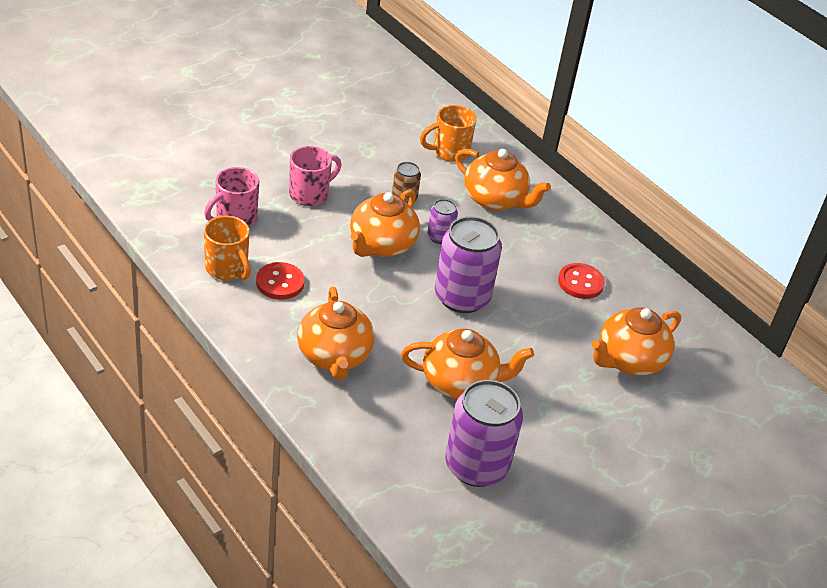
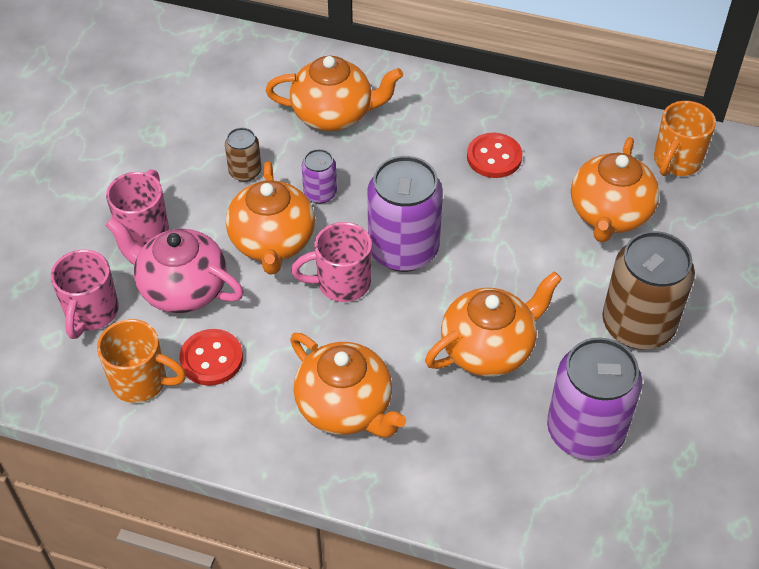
camera: 30 degrees left, 10 degrees up
orange mug [420,105,477,162] -> orange mug moved to [654,101,716,176]
none -> pink teapot [106,217,244,313]
none -> pink mug [291,222,372,302]
none -> brown can [602,231,695,349]

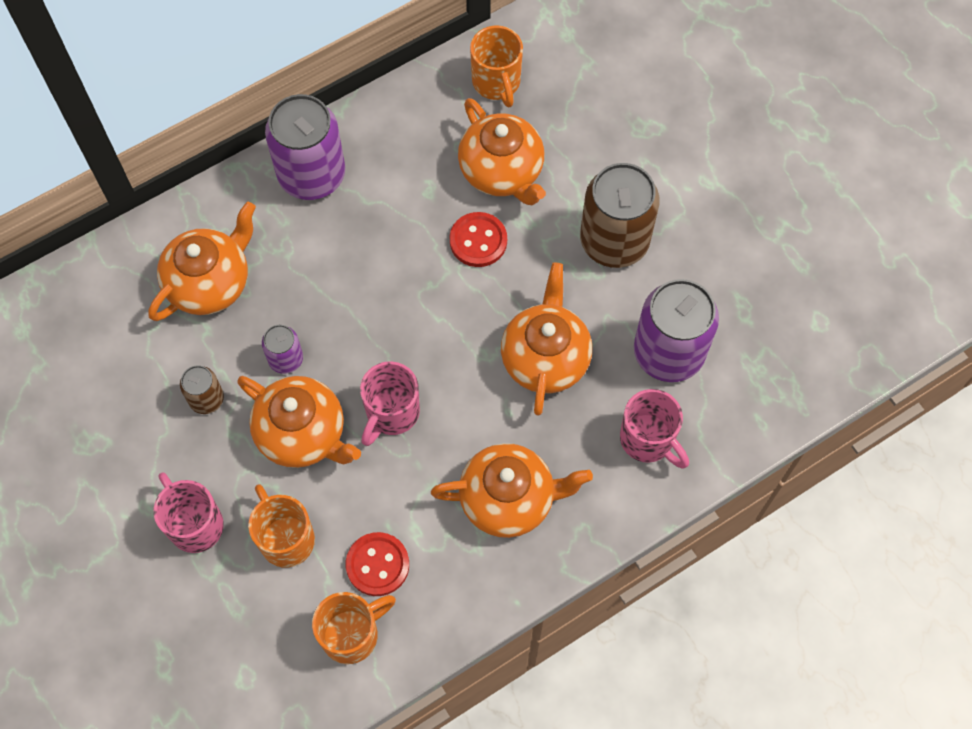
camera: 50 degrees left, 15 degrees up
pink mug [51,249,119,339] -> pink mug moved to [620,389,689,469]
pink teapot [106,217,244,313] -> orange mug [248,484,315,568]
purple can [368,156,443,272] -> purple can moved to [265,94,345,200]
red button [467,133,523,178] -> red button moved to [450,212,507,267]

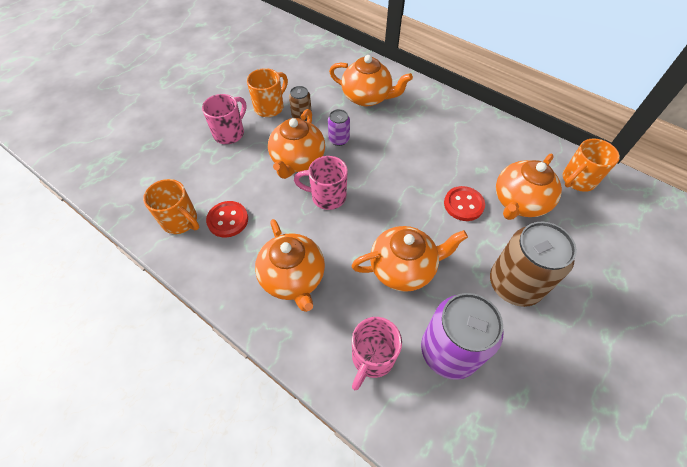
camera: 70 degrees right, 10 degrees down
orange mug [248,484,315,568] -> orange mug moved to [247,68,288,117]
purple can [265,94,345,200] -> none

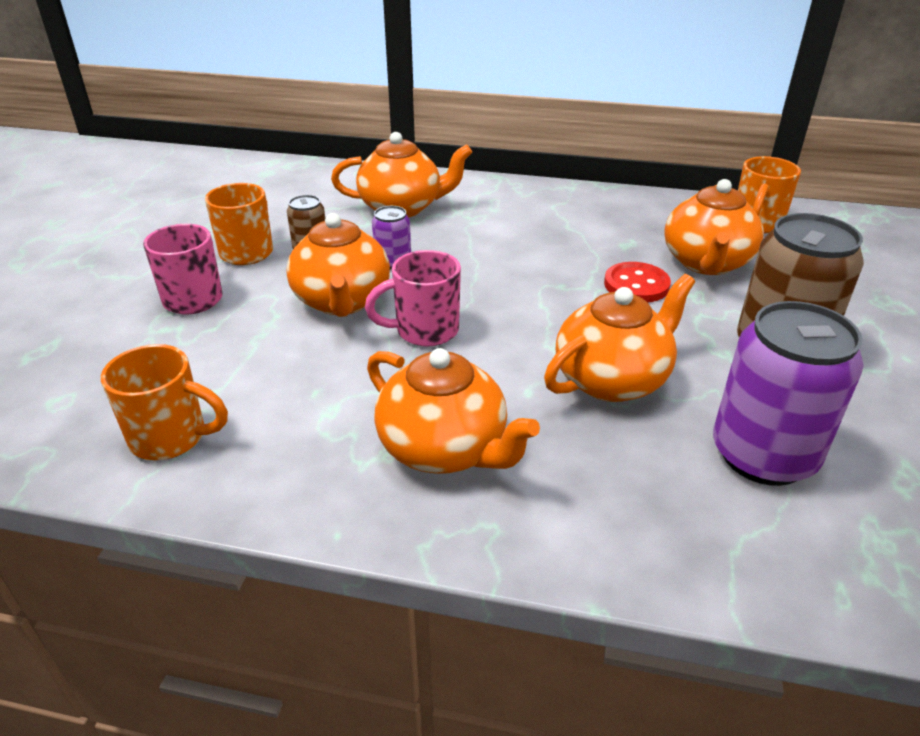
camera: 25 degrees left, 20 degrees down
red button [206,201,248,238] -> none
pink mug [352,317,402,390] -> none

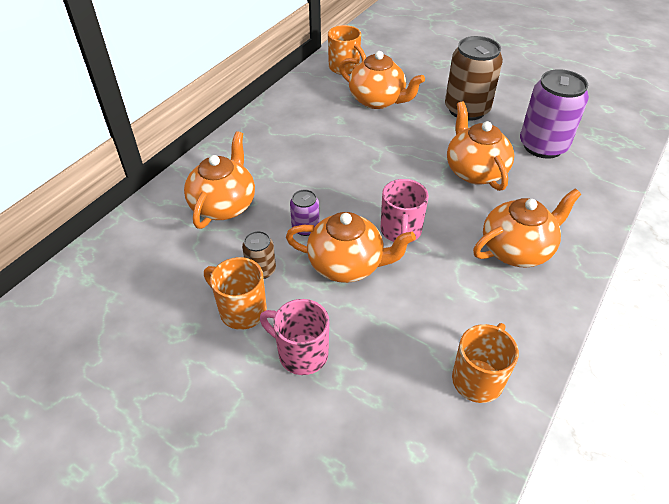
camera: 70 degrees left, 10 degrees up
red button [604,262,671,302] -> none

